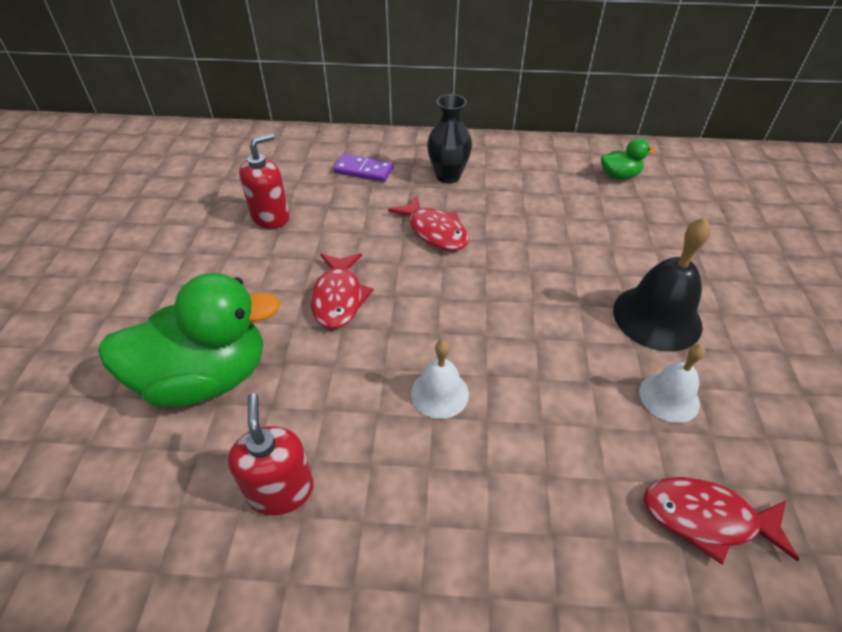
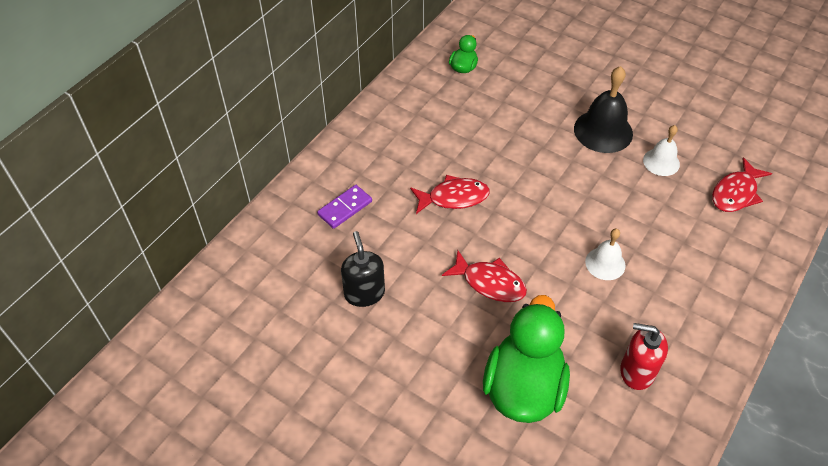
camera: 60 degrees left, 5 degrees up
red soap dispenser [239,133,290,229] -> black soap dispenser [341,231,385,307]
black vase [427,94,472,184] -> none

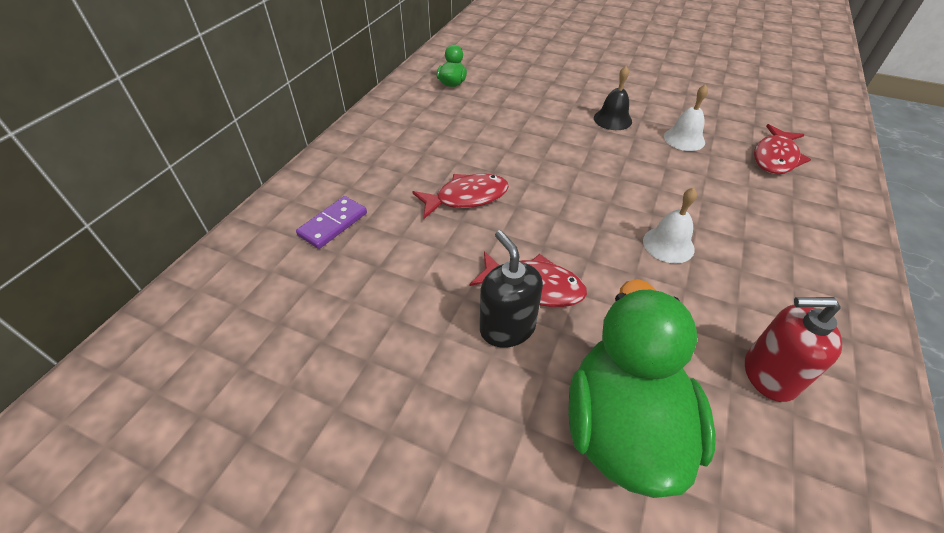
camera: 10 degrees left, 5 degrees down
black soap dispenser [341,231,385,307] -> black soap dispenser moved to [480,230,543,348]
black bell [574,66,633,153] -> black bell [594,66,632,130], size x0.60

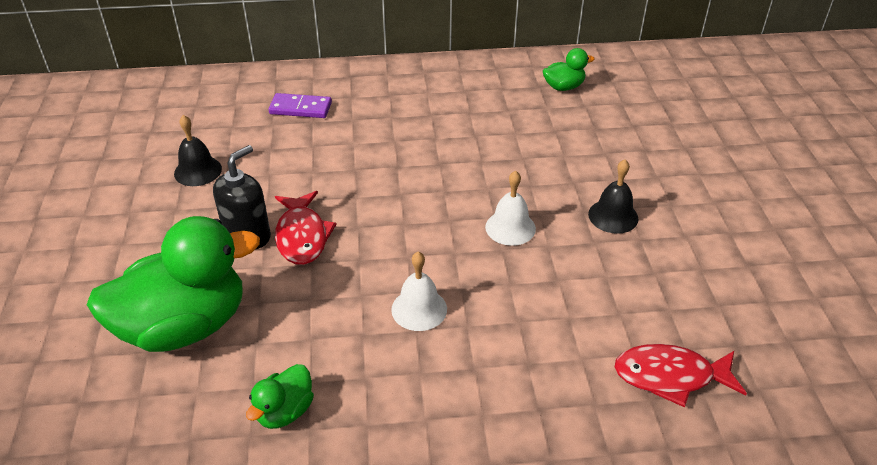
camera: 60 degrees right, 5 degrees down
red fish [412,174,509,219] -> none
white bell [664,84,708,151] -> white bell moved to [485,171,536,246]
red soap dispenser [745,297,842,402] -> green duck [246,364,314,429]
none -> black bell [174,115,222,186]

